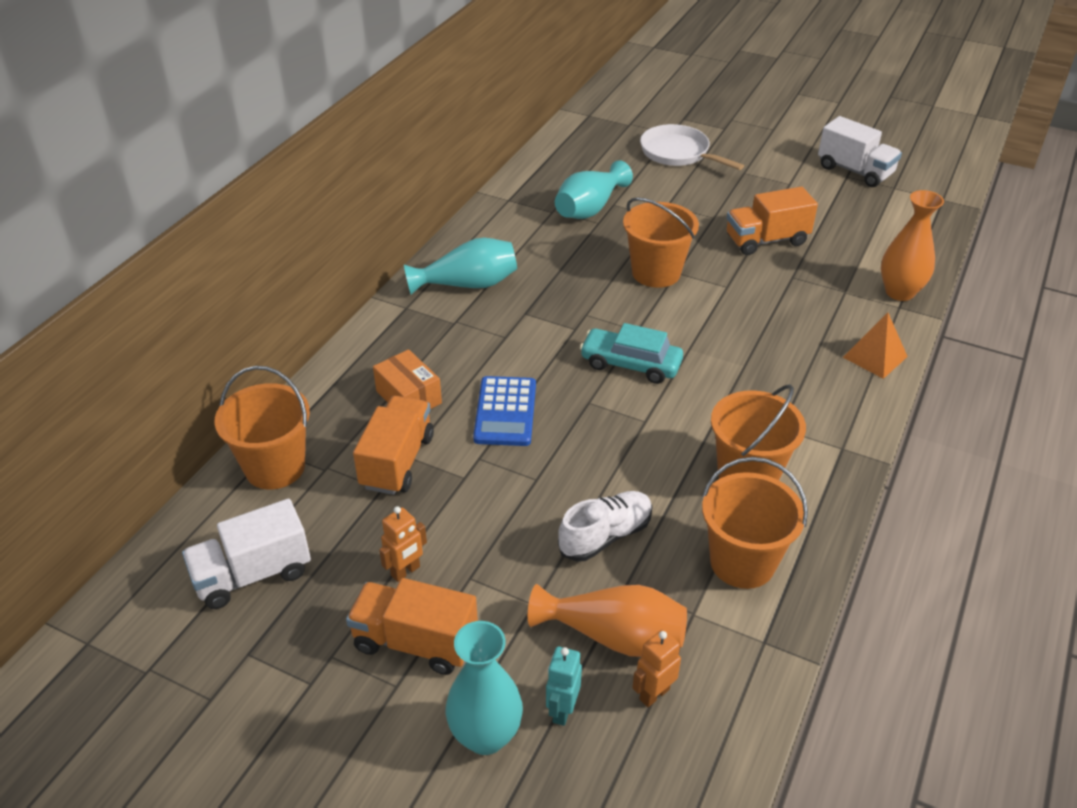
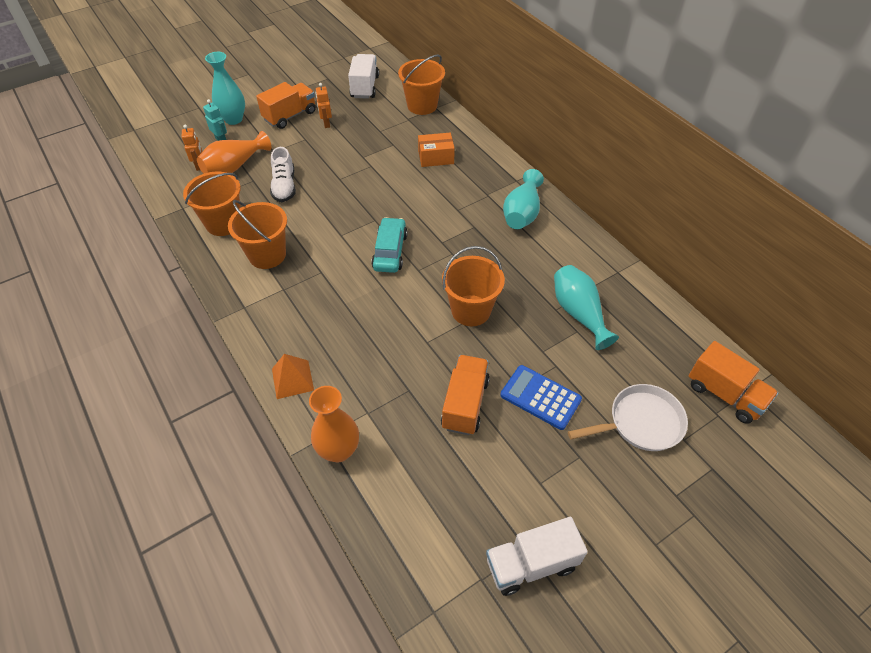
camera: 120 degrees right, 10 degrees up
orange truck [353,396,434,495] -> orange truck moved to [689,341,779,424]
blue calculator [473,376,536,446] -> blue calculator moved to [500,365,582,430]
turquoise car [580,323,683,384] -> turquoise car turned 45 degrees counterclockwise [371,217,408,273]

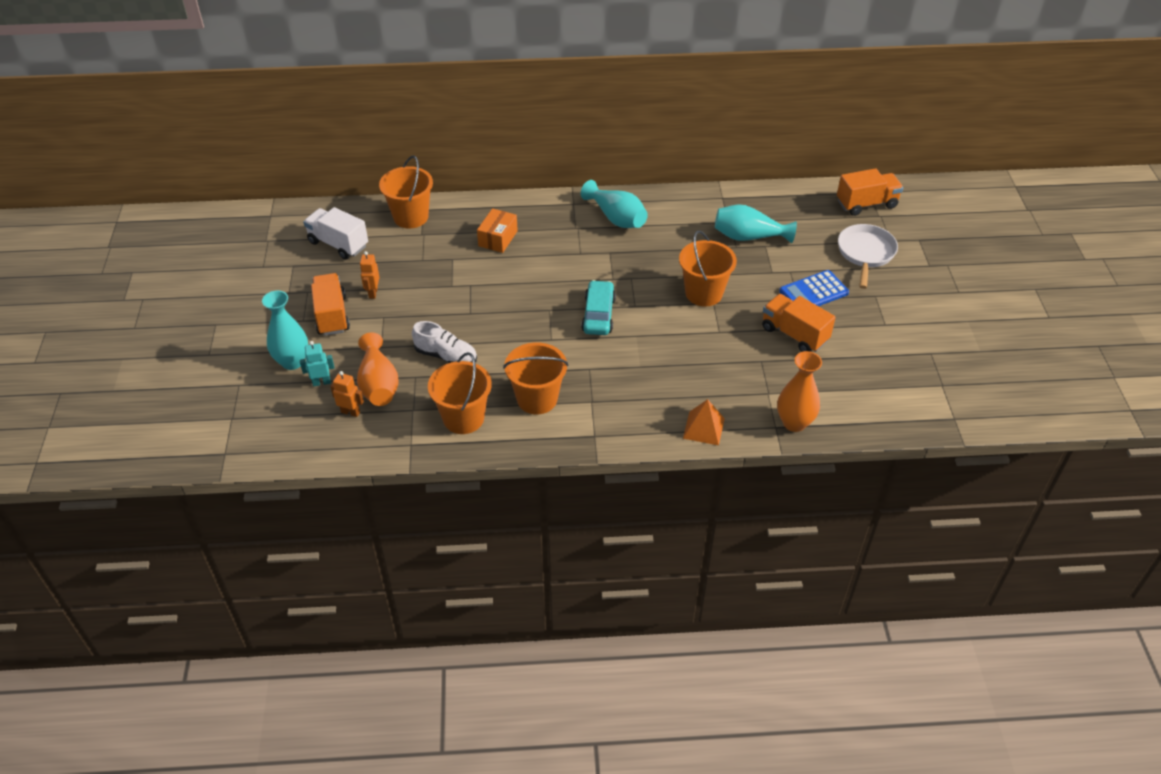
camera: 60 degrees left, 5 degrees down
orange robot [315,83,332,128] -> orange robot turned 75 degrees clockwise [360,251,380,299]
turquoise car [371,217,408,273] -> turquoise car turned 60 degrees clockwise [581,280,616,335]
white truck [486,517,588,596] -> none

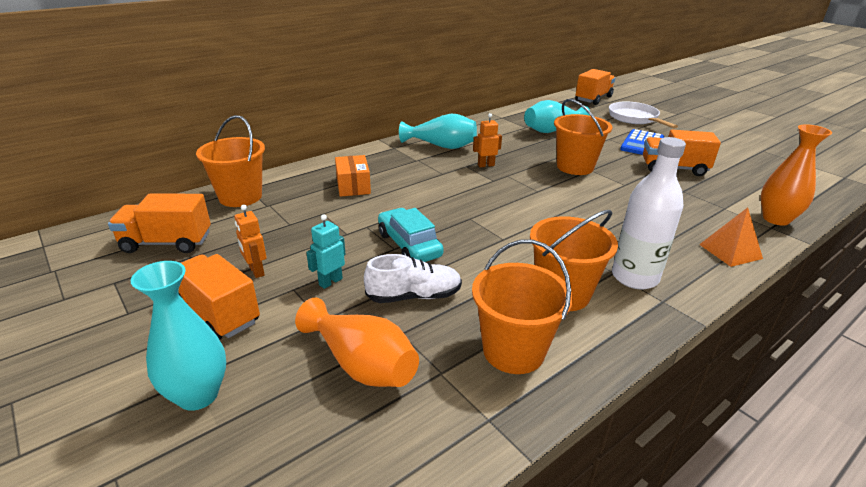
camera: 35 degrees left, 15 degrees down
turquoise robot [300,341,334,387] -> turquoise robot moved to [306,214,346,289]
white truck [303,207,368,260] -> orange truck [108,193,211,253]
orange robot [331,371,364,417] -> orange robot moved to [473,113,502,168]
turquoise car [581,280,616,335] -> turquoise car moved to [378,208,444,262]
none -> white bottle [612,137,686,289]

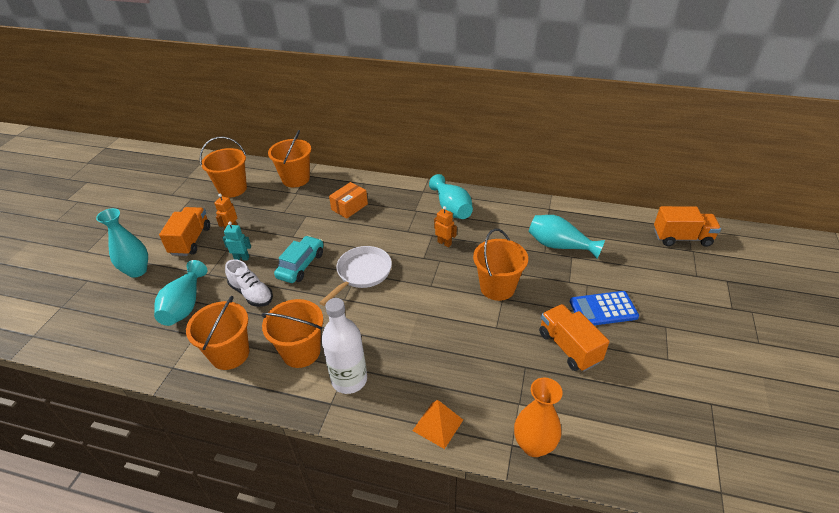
camera: 55 degrees right, 10 degrees up
orange truck [108,193,211,253] -> orange bucket [200,136,247,198]
orange vase [295,298,419,387] -> turquoise vase [154,260,207,326]
white pan [609,102,678,129] -> white pan moved to [319,246,392,306]

